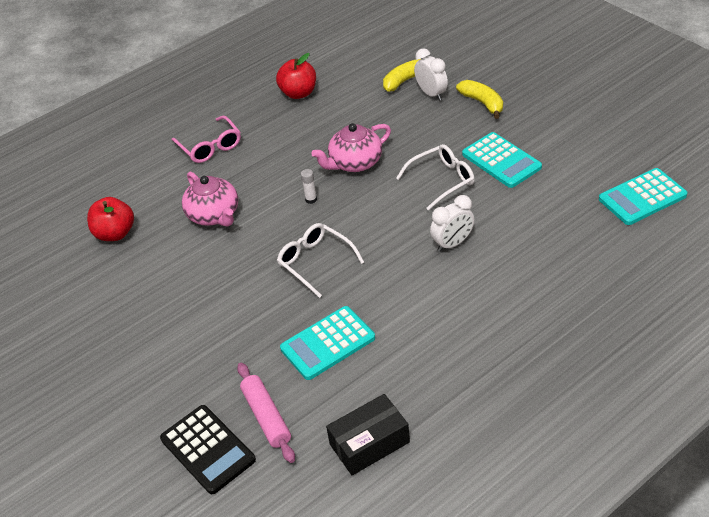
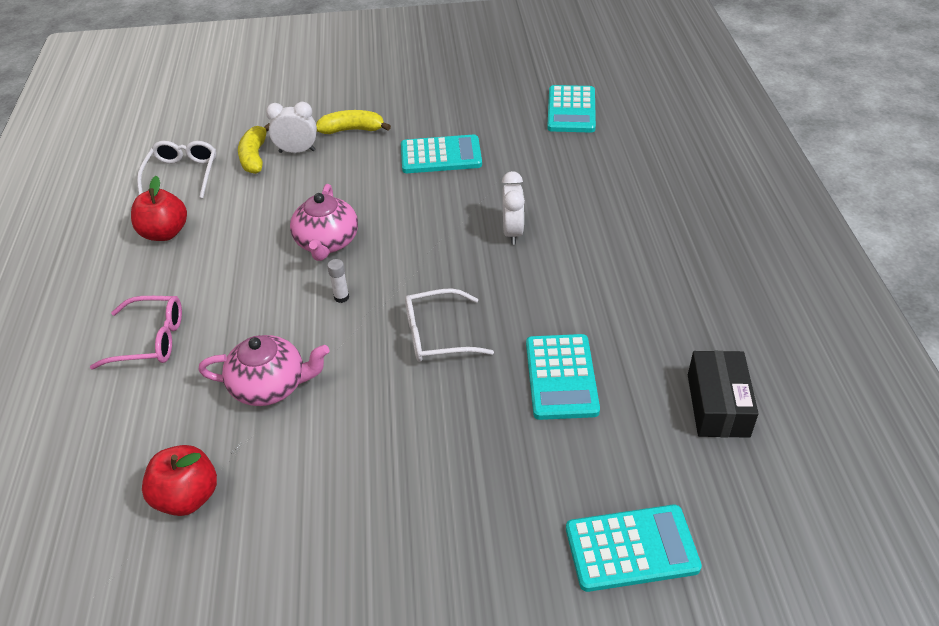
camera: 60 degrees left, 0 degrees up
black calculator [160,405,256,494] -> turquoise calculator [566,505,702,592]
pink rolling pin [237,363,295,463] -> none
white glasses [396,144,475,211] -> white glasses moved to [137,141,216,199]

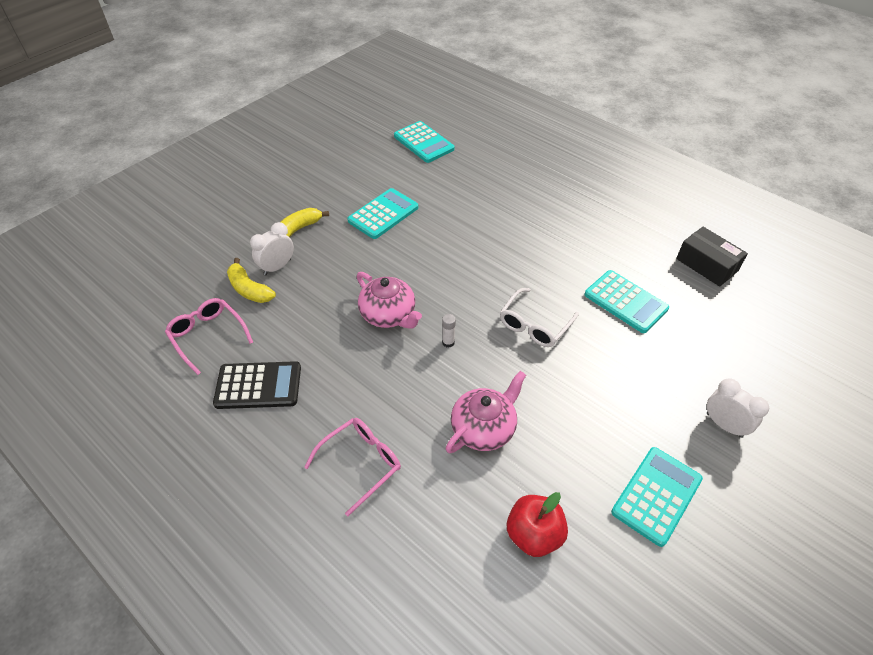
camera: 45 degrees left, 5 degrees up
red apple [131,176,187,241] -> black calculator [213,361,301,409]
white glasses [137,141,216,199] -> pink glasses [165,298,253,375]
white clock [502,171,525,245] -> white clock moved to [707,378,769,438]
turquoise calculator [566,505,702,592] -> turquoise calculator moved to [611,447,703,547]

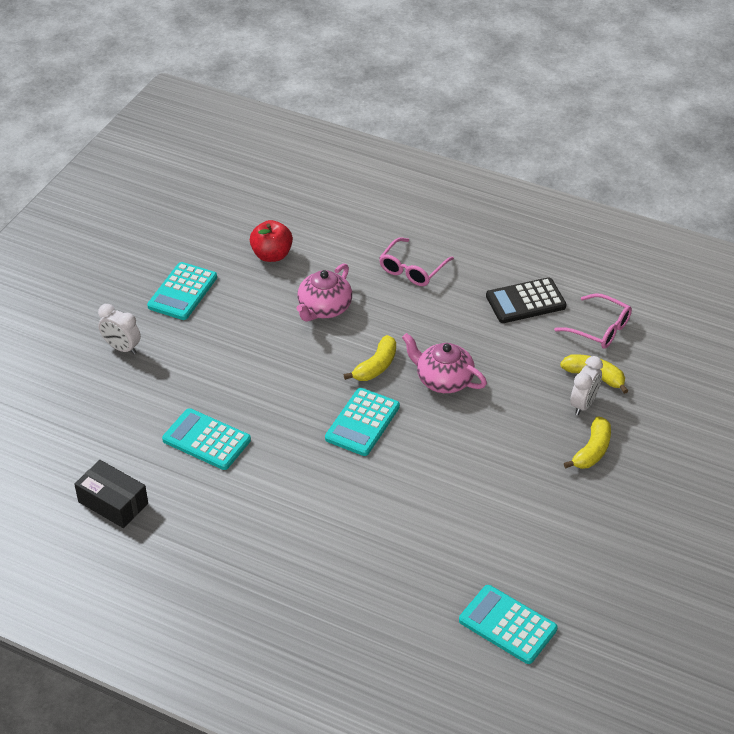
camera: 165 degrees right, 5 degrees down
turquoise calculator [347,188,418,239] -> turquoise calculator moved to [325,388,400,456]
white glue stick [442,314,456,348] -> yellow banana [344,335,396,381]
white glasses [500,288,579,347] -> none

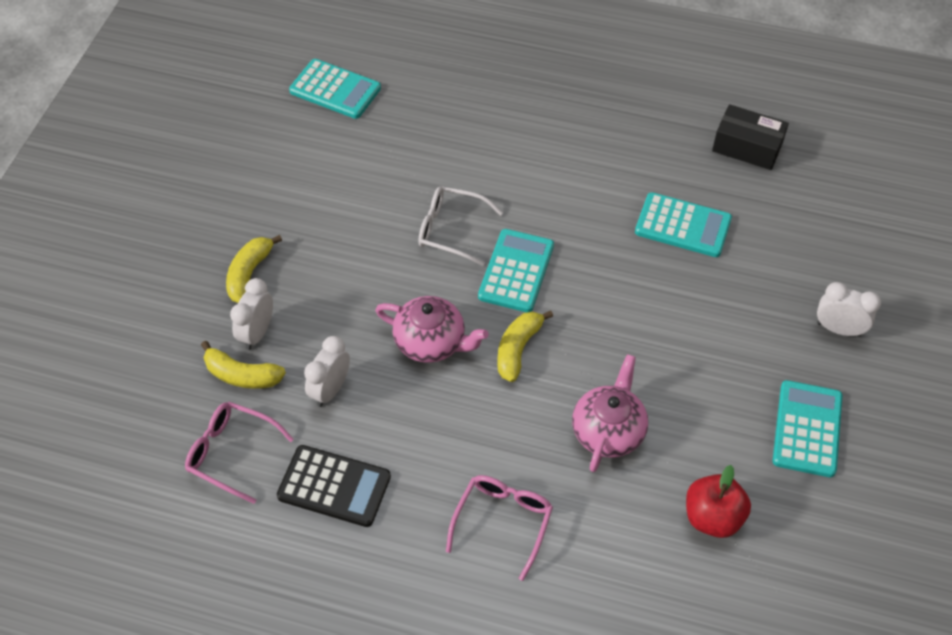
camera: 170 degrees right, 10 degrees up
black calculator [486,277,567,323] -> black calculator turned 45 degrees clockwise [277,445,391,527]
none -> white clock [304,336,350,407]
none -> white glasses [418,186,503,266]

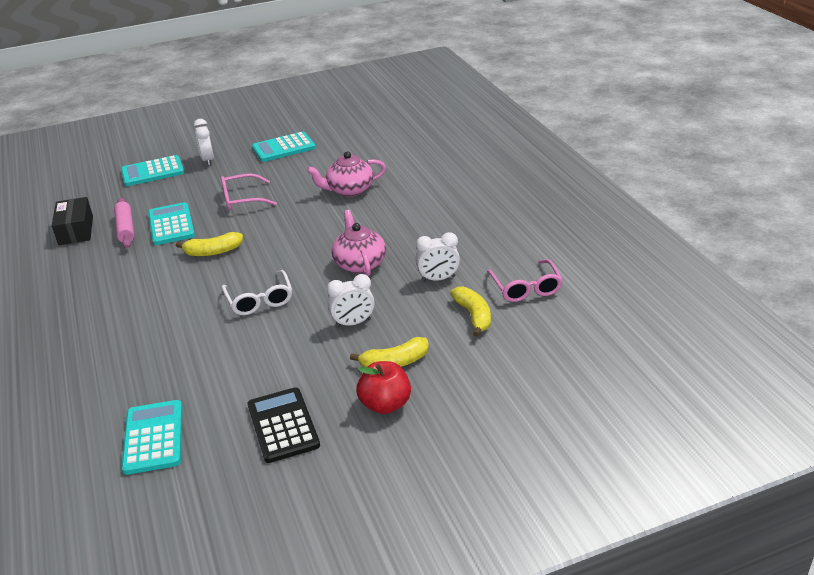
camera: 125 degrees left, 20 degrees down
white clock [230,278,273,350] -> white clock moved to [327,274,374,328]
black calculator [277,445,391,527] -> black calculator moved to [248,387,320,463]
pink glasses [446,475,553,581] -> pink glasses moved to [221,173,277,211]
turquoise calculator [478,229,554,312] -> turquoise calculator moved to [121,155,184,186]
yellow banana [497,311,553,382] -> yellow banana moved to [176,232,243,256]
red apple [686,465,751,538] -> red apple moved to [356,361,411,414]
none -> pink rolling pin [114,198,135,248]

